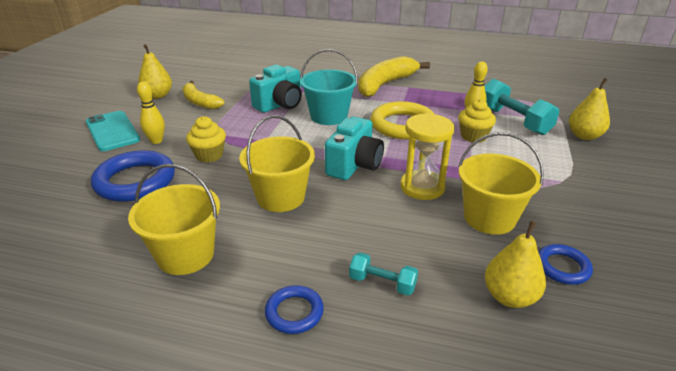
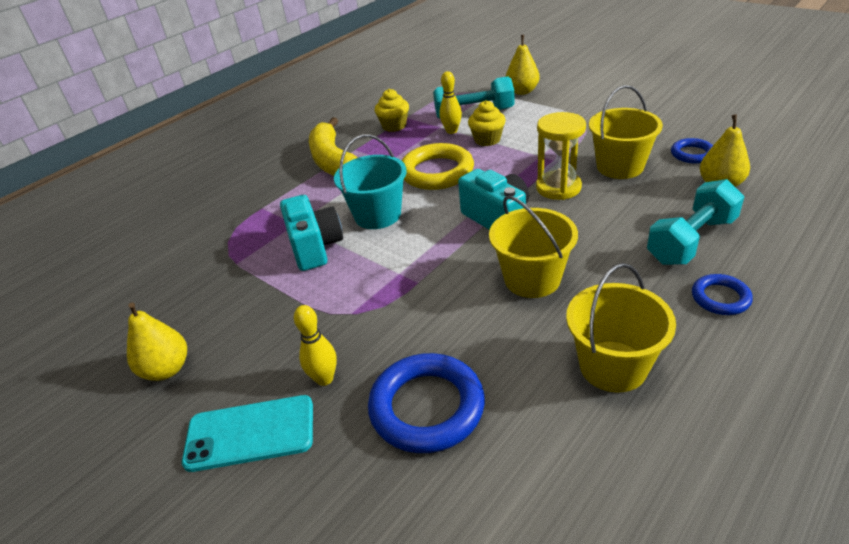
camera: 60 degrees left, 5 degrees up
yellow banana [182,81,225,109] -> none
yellow cupcake [186,116,226,163] -> yellow cupcake moved to [374,89,409,132]
turquoise dumbbell [349,253,418,295] -> turquoise dumbbell [647,179,744,265], size x1.86

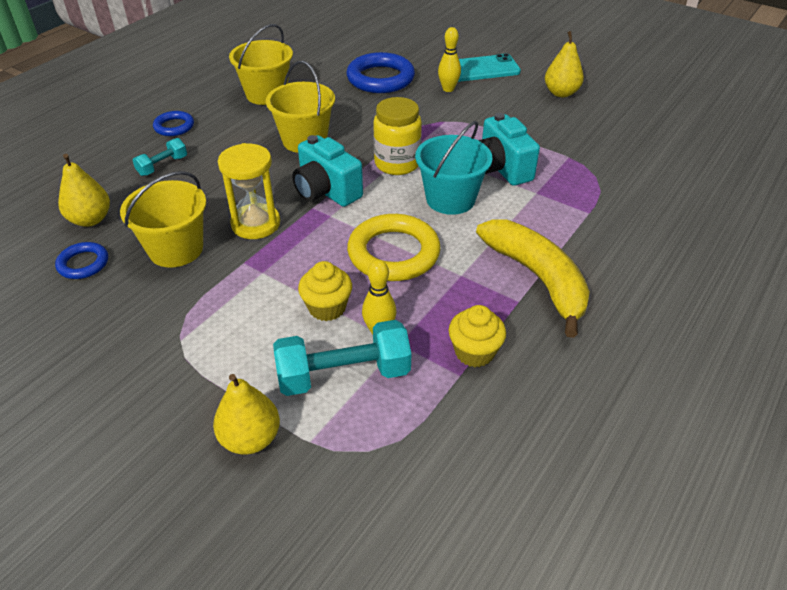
camera: 170 degrees right, 5 degrees up
turquoise dumbbell [647,179,744,265] -> turquoise dumbbell [133,138,187,176], size x0.54
none -> yellow jar [373,97,422,175]

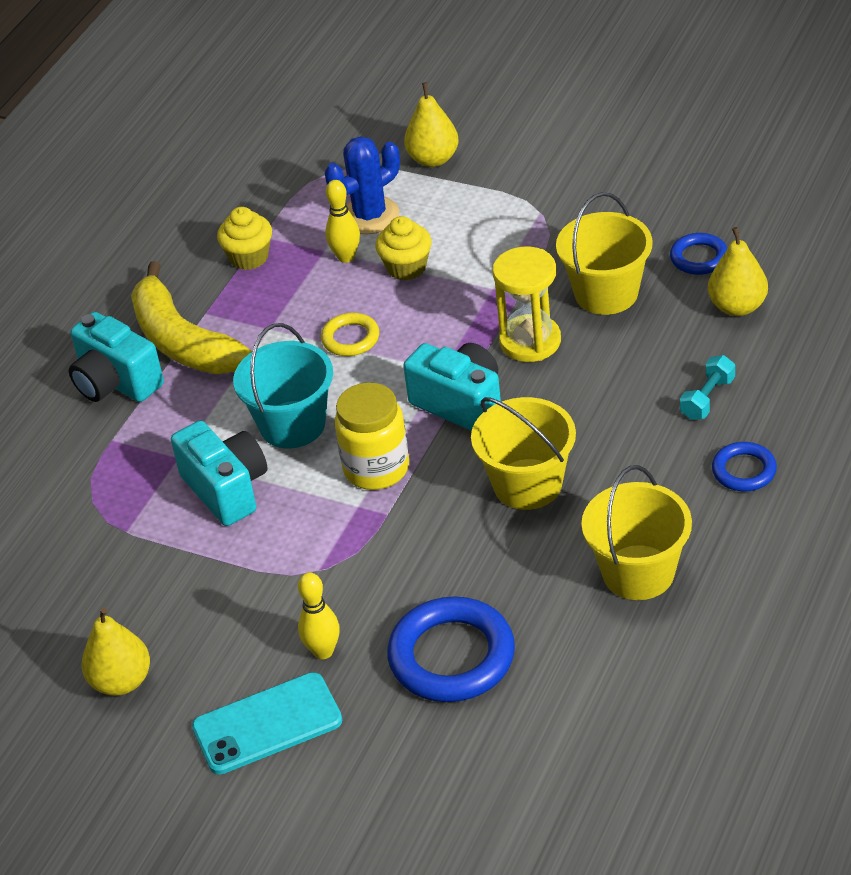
camera: 175 degrees right, 0 degrees up
turquoise dumbbell [273,320,411,396] -> blue cactus [325,136,400,234]
yellow ring [347,214,441,281] -> yellow ring [321,313,379,356], size x0.54
none -> turquoise camera [69,312,164,402]

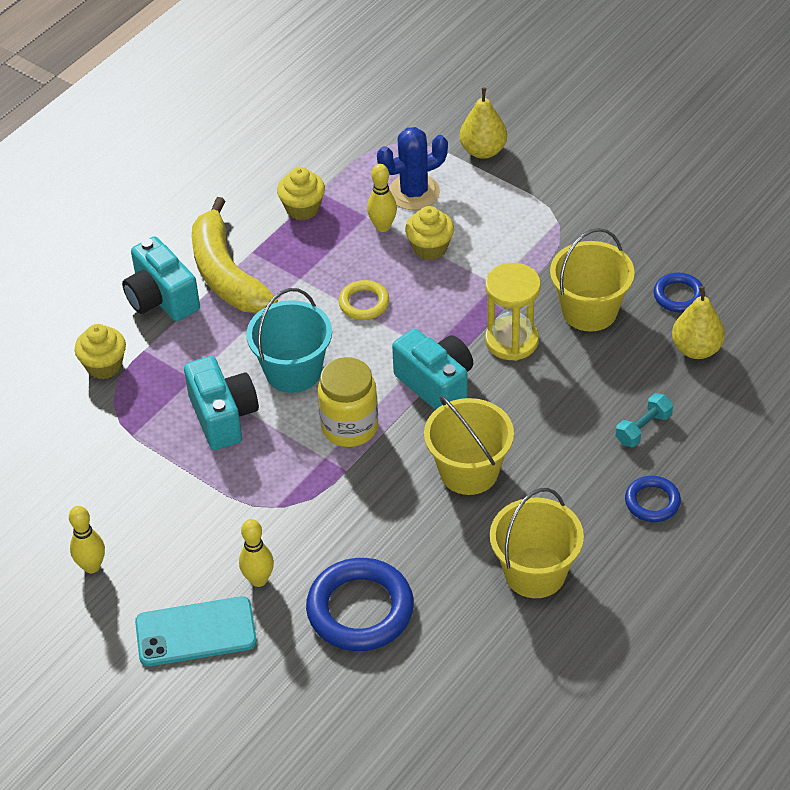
camera: 10 degrees right, 5 degrees up
yellow pear [81,608,150,696] -> yellow bowling pin [69,506,105,573]
none -> yellow cupcake [75,324,126,379]

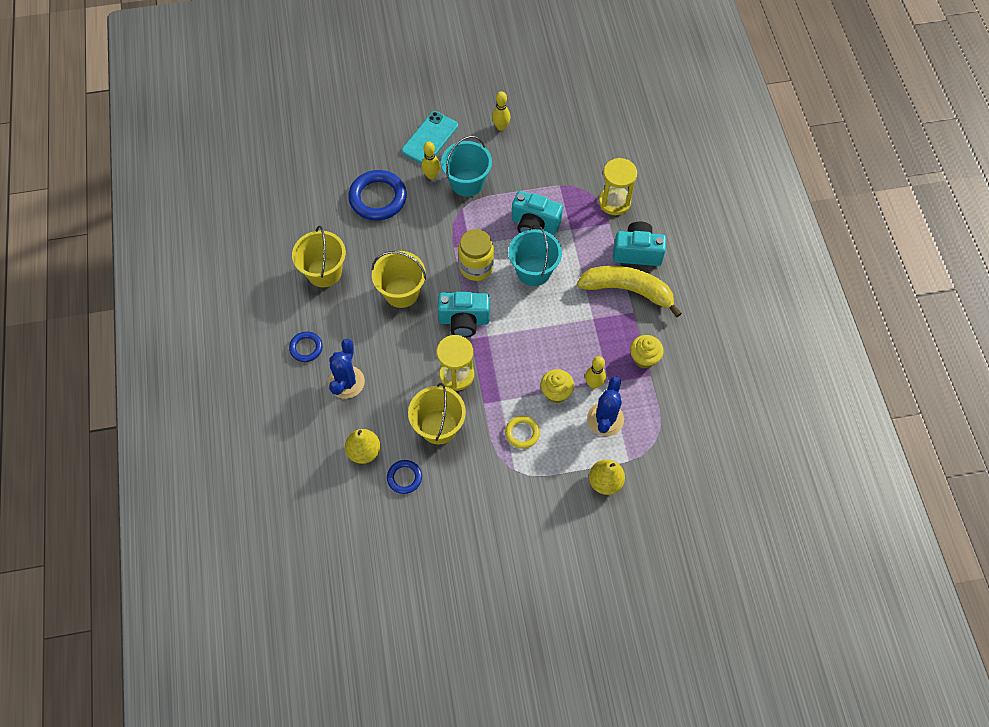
camera: 130 degrees right, 15 degrees up
yellow cupcake [75,324,126,379] -> yellow hourglass [599,158,637,215]
yellow ring [339,280,389,320] -> yellow ring moved to [505,416,540,449]
turquoise dumbbell [615,393,673,447] -> blue cactus [328,339,365,399]
none -> turquoise bucket [441,136,492,197]

